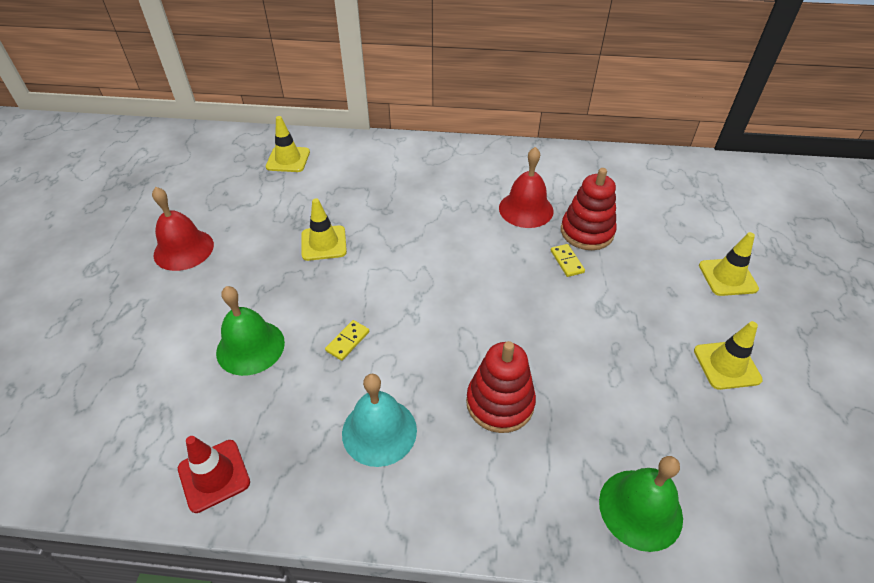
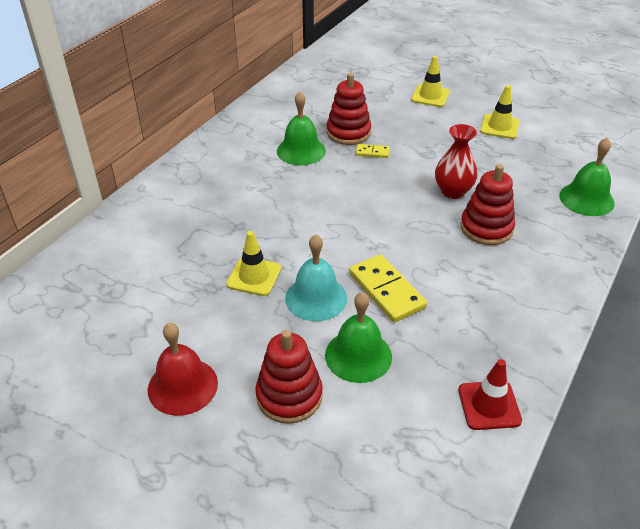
camera: 65 degrees left, 5 degrees down
yellow traffic cone [266,116,310,172] -> none
yellow domino [325,320,369,361] -> yellow domino [349,254,427,322], size x1.99
turquoise bell [342,374,417,467] -> turquoise bell moved to [285,234,347,321]
red bell [499,147,553,228] -> green bell [277,91,326,166]
none -> red stacking toy [255,330,323,424]
none -> red vase [435,124,478,199]

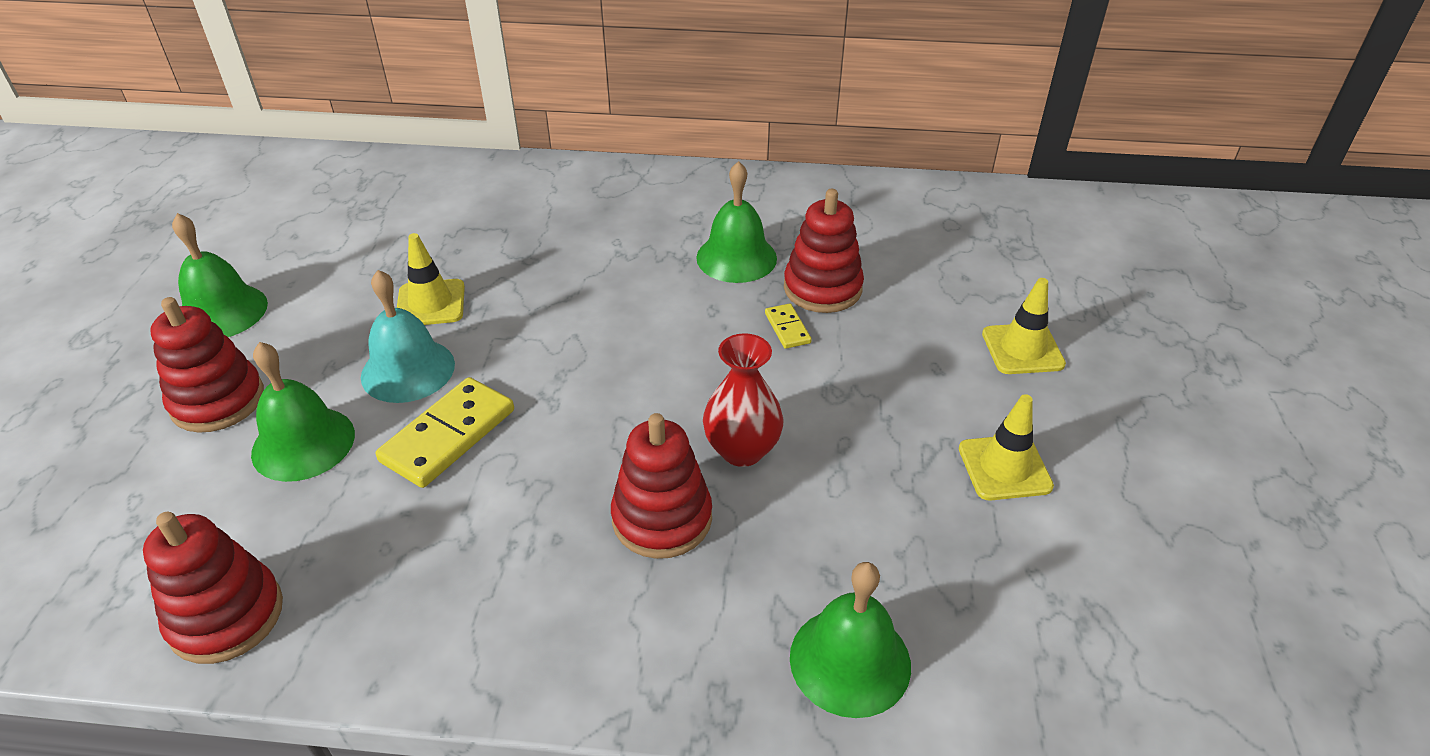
camera: 65 degrees right, 0 degrees up
red bell [148,323,218,416] -> green bell [172,213,268,337]
red traffic cone [458,359,522,430] -> red stacking toy [143,512,283,664]

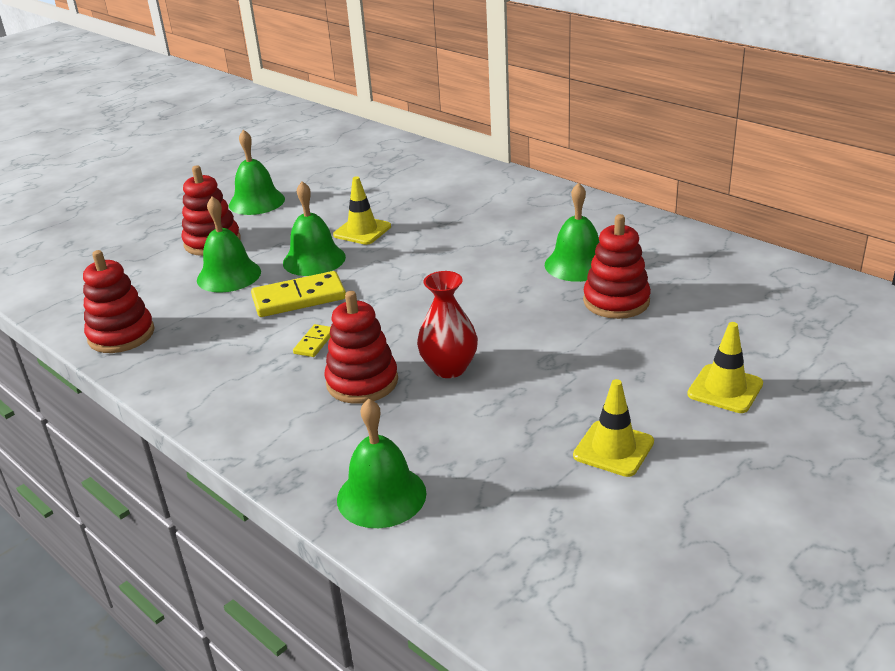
camera: 40 degrees right, 10 degrees down
turquoise bell [361,270,455,403] -> green bell [283,181,346,276]
yellow domino [765,303,812,349] -> yellow domino moved to [293,324,331,357]

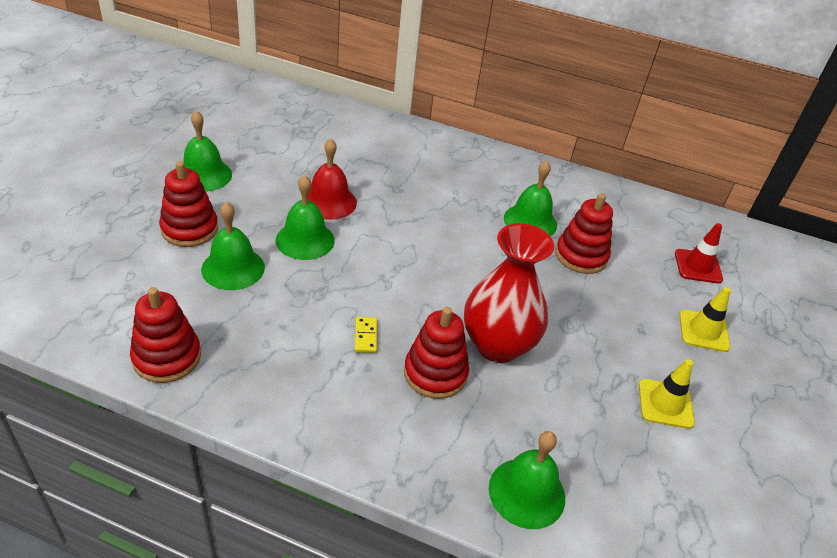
camera: 30 degrees left, 10 degrees up
yellow domino [251,271,346,317] -> none
yellow traffic cone [333,176,391,245] -> red bell [308,138,357,220]
red vase [417,271,478,378] -> red vase [464,223,554,363], size x1.58
none -> red traffic cone [675,223,723,283]

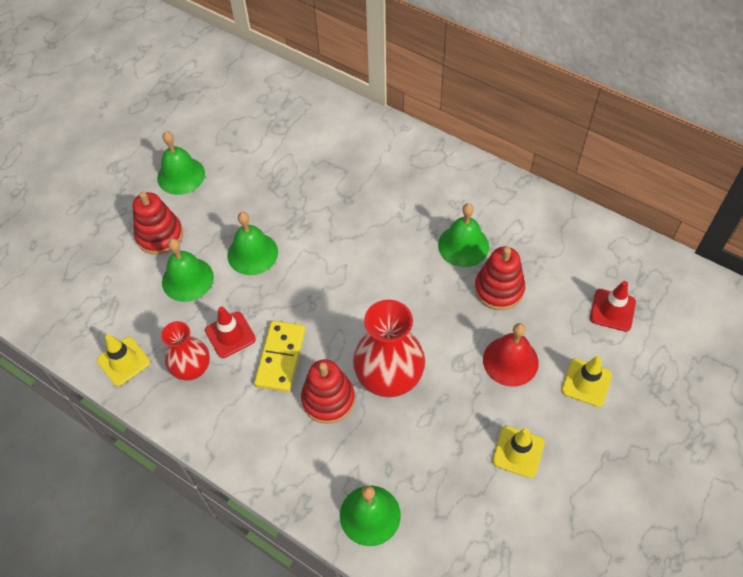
camera: 20 degrees right, 15 degrees up
red stacking toy [130,287,201,383] -> yellow traffic cone [97,334,150,386]
red bell [308,138,357,220] -> red bell moved to [483,323,539,387]
yellow domino [355,317,377,353] -> yellow domino [254,321,305,392], size x1.99
none -> red vase [161,321,210,380]
none -> red traffic cone [205,307,256,358]

